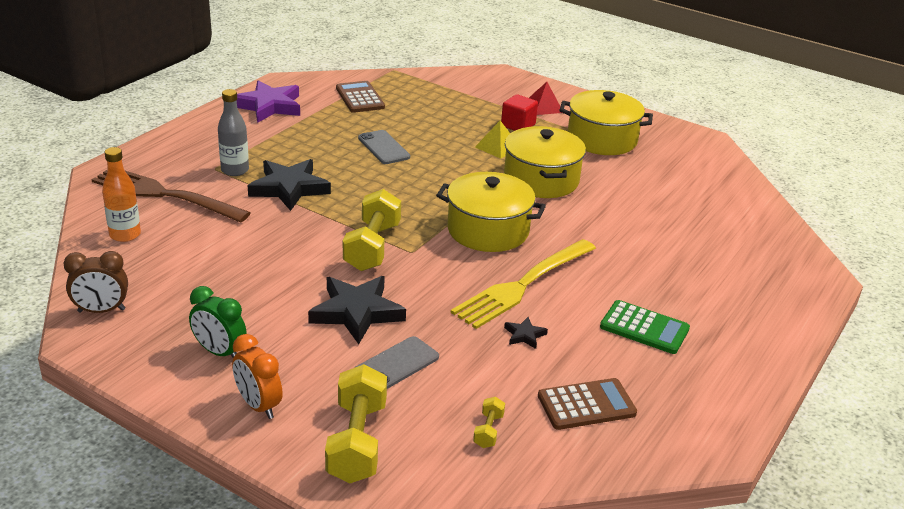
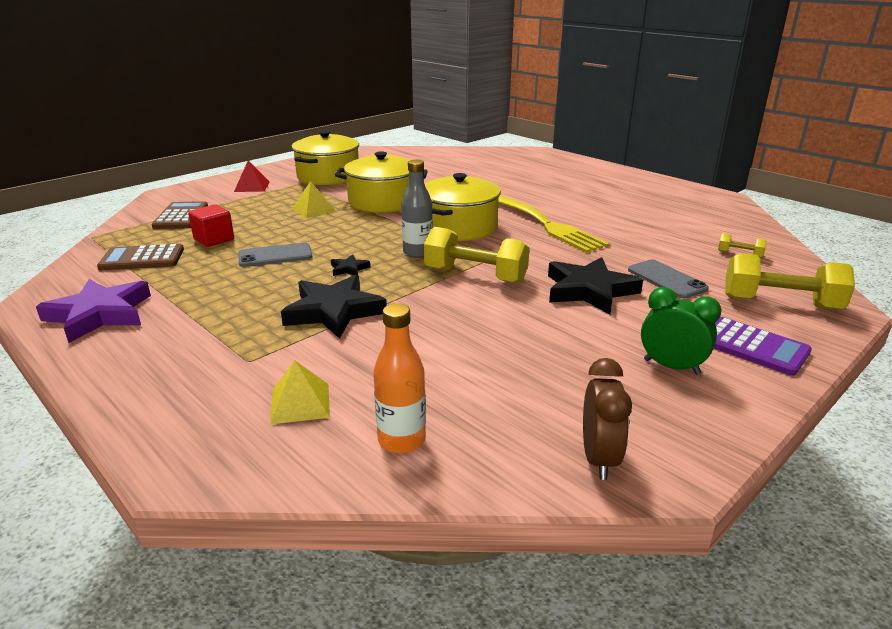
camera: 75 degrees left, 5 degrees down
brown fork [92,170,251,223] -> yellow pyramid [270,360,330,424]
green clock [189,286,247,358] -> green clock turned 105 degrees counterclockwise [641,287,721,374]
grey bottle [218,89,249,176] -> grey bottle moved to [401,159,433,258]
orange clock [232,334,283,419] -> purple calculator [714,317,812,376]
red cube [501,94,538,131] -> red cube moved to [188,204,234,247]
black star [504,317,548,349] -> black star moved to [331,255,370,276]
brown calculator [538,378,637,430] -> brown calculator moved to [152,201,208,229]
green calculator [600,300,690,354] -> none

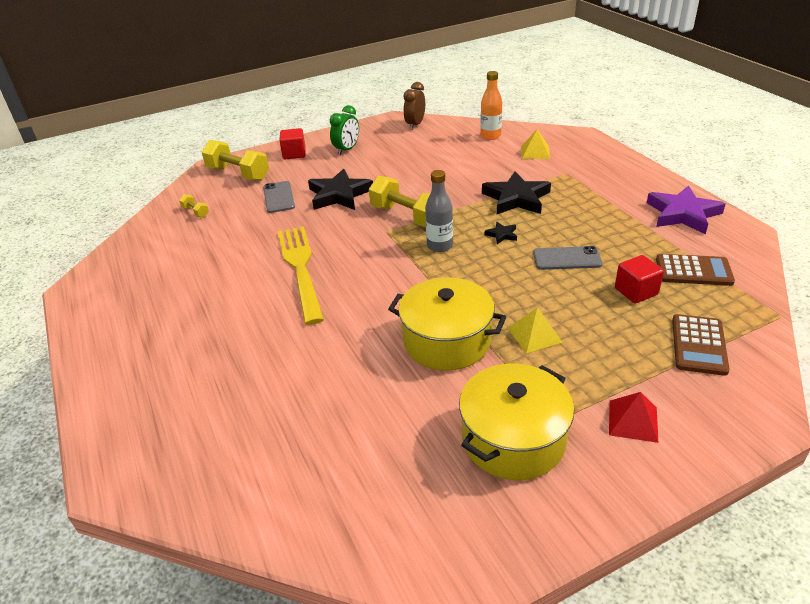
camera: 160 degrees left, 10 degrees up
yellow pot [424,173,501,241] -> none
green clock [641,287,721,374] -> green clock turned 105 degrees counterclockwise [330,105,359,155]
purple calculator [714,317,812,376] -> red cube [279,128,306,159]

